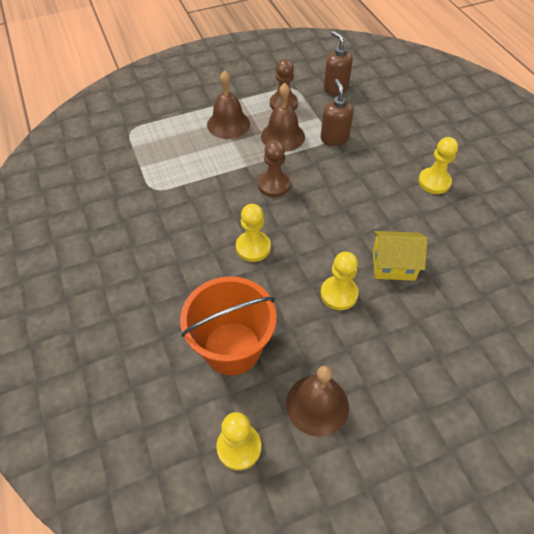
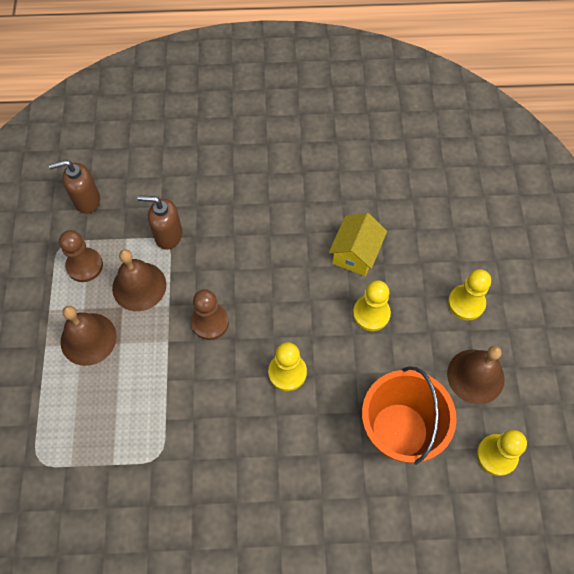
camera: 70 degrees left, 10 degrees up
yellow pawn [418,137,458,194] -> yellow pawn moved to [448,269,491,320]

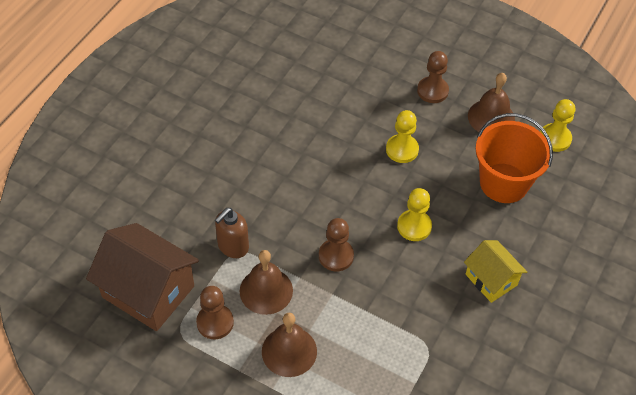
camera: 60 degrees left, 10 degrees down
brown soap dispenser [49,160,100,214] -> brown house [86,223,199,331]
yellow house [329,213,387,276] -> yellow house moved to [464,240,527,303]
yellow pawn [448,269,491,320] -> brown pawn [417,51,449,103]

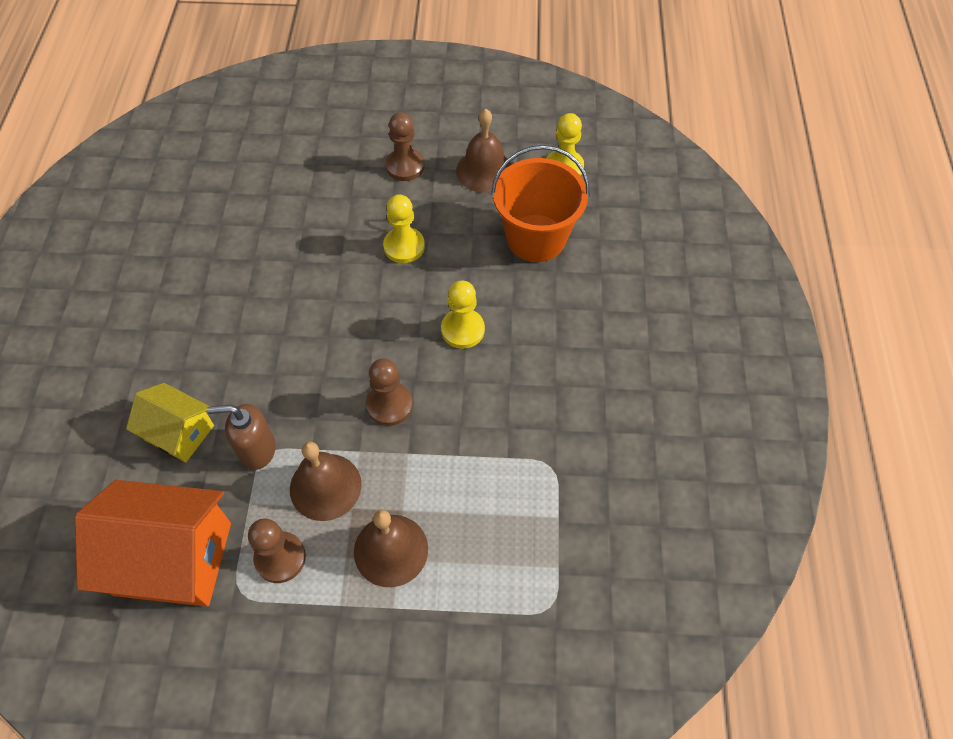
camera: 25 degrees left, 5 degrees up
brown house [86,223,199,331] -> orange house [75,480,231,607]
brown soap dispenser [215,208,249,258] -> brown soap dispenser turned 75 degrees clockwise [207,404,276,470]
yellow house [464,240,527,303] -> yellow house moved to [126,383,214,462]

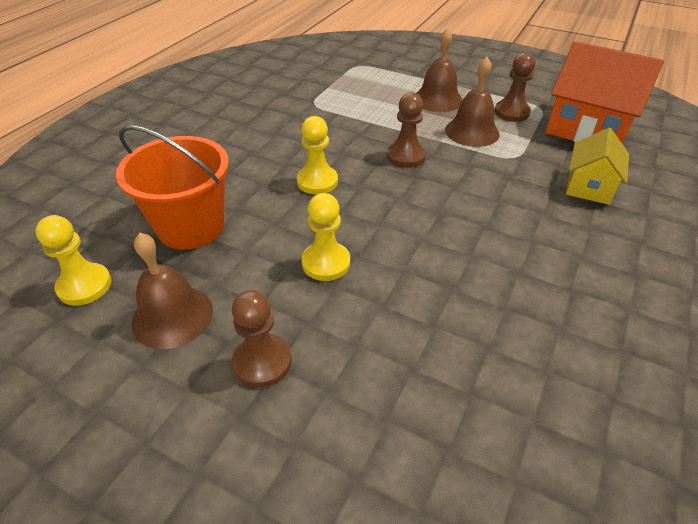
camera: 155 degrees left, 15 degrees down
yellow house [126,383,214,462] -> yellow house turned 60 degrees clockwise [566,128,629,205]
brown soap dispenser [207,404,276,470] -> none

